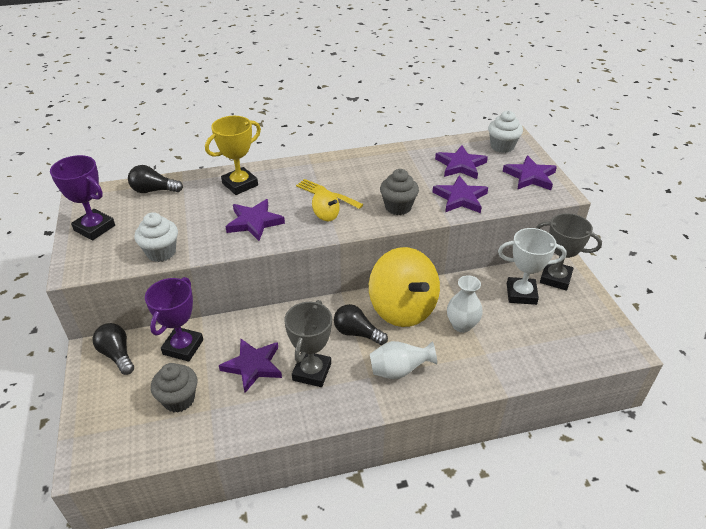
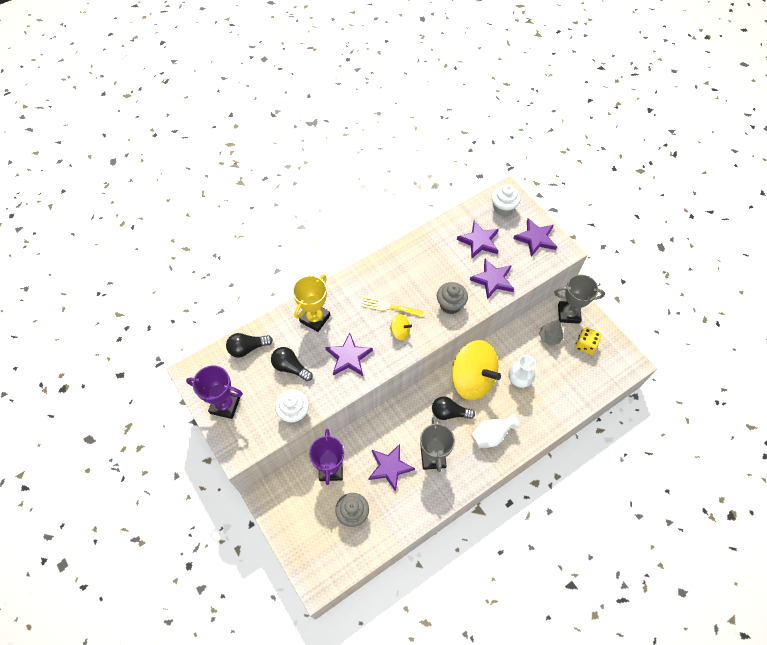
camera: 20 degrees left, 20 degrees up
black light bulb [92,323,134,375] -> black light bulb moved to [271,347,313,381]
white trophy [498,228,567,305] -> grey tree [539,320,564,345]
none -> yellow dice [575,327,601,354]

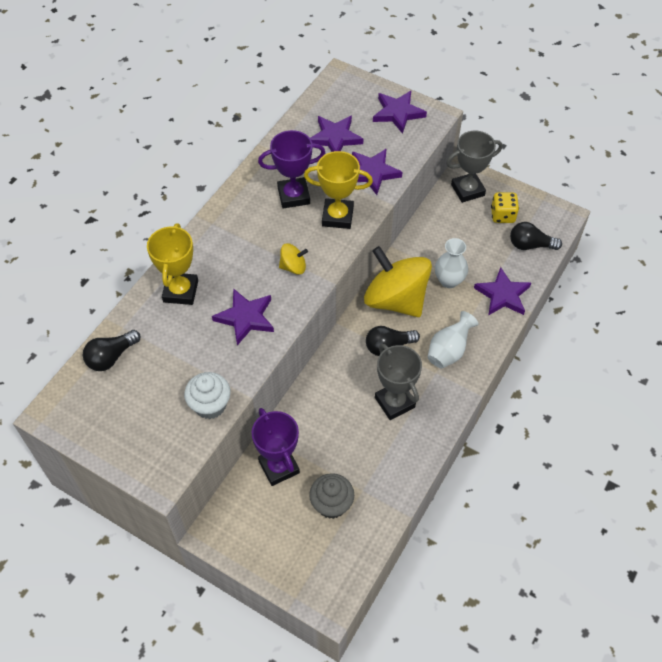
camera: 25 degrees left, 5 degrees down
purple trophy [186,365,243,419] -> purple trophy moved to [258,130,325,208]
black light bulb [271,347,313,381] -> black light bulb moved to [510,222,562,250]
yellow fork [361,296,424,317] -> none
purple star [368,444,415,492] -> purple star moved to [474,267,531,316]
grey cupcake [437,282,468,314] -> yellow trophy [304,151,373,229]
yellow spinning top [452,340,501,400] -> yellow spinning top turned 150 degrees counterclockwise [364,246,432,317]
white cupcake [492,184,520,216] -> none
grey tree [539,320,564,345] -> none

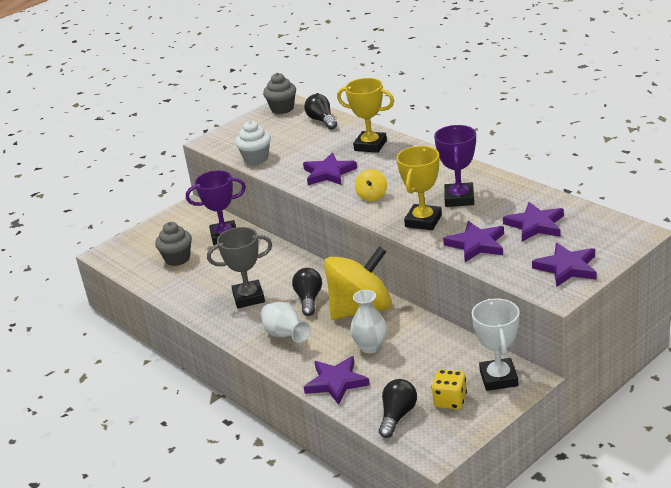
camera: 110 degrees right, 25 degrees down
grey trophy [446,131,503,203] -> white trophy [472,298,520,391]
none -> grey cupcake [263,73,296,114]

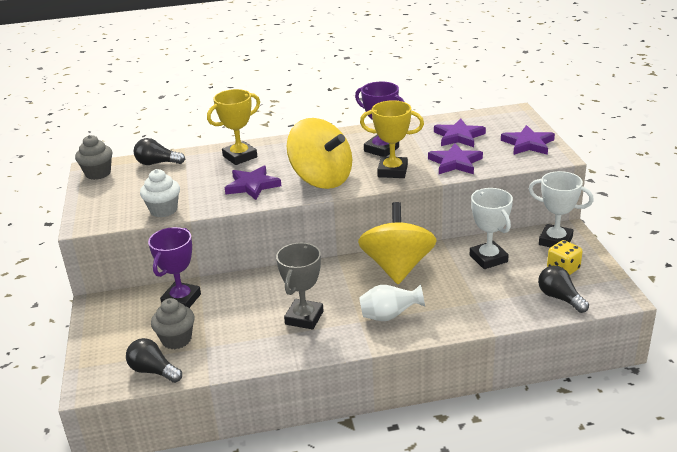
camera: 60 degrees left, 0 degrees up
black light bulb [292,268,322,316] -> black light bulb moved to [126,338,182,383]
purple star [304,356,370,405] -> none
white vase [350,290,387,353] -> none
yellow spinning top [355,169,387,201] -> yellow spinning top [287,118,352,189], size x2.36
yellow trophy [397,146,442,230] -> yellow trophy turned 45 degrees counterclockwise [360,100,424,178]
none -> white trophy [470,188,513,269]

